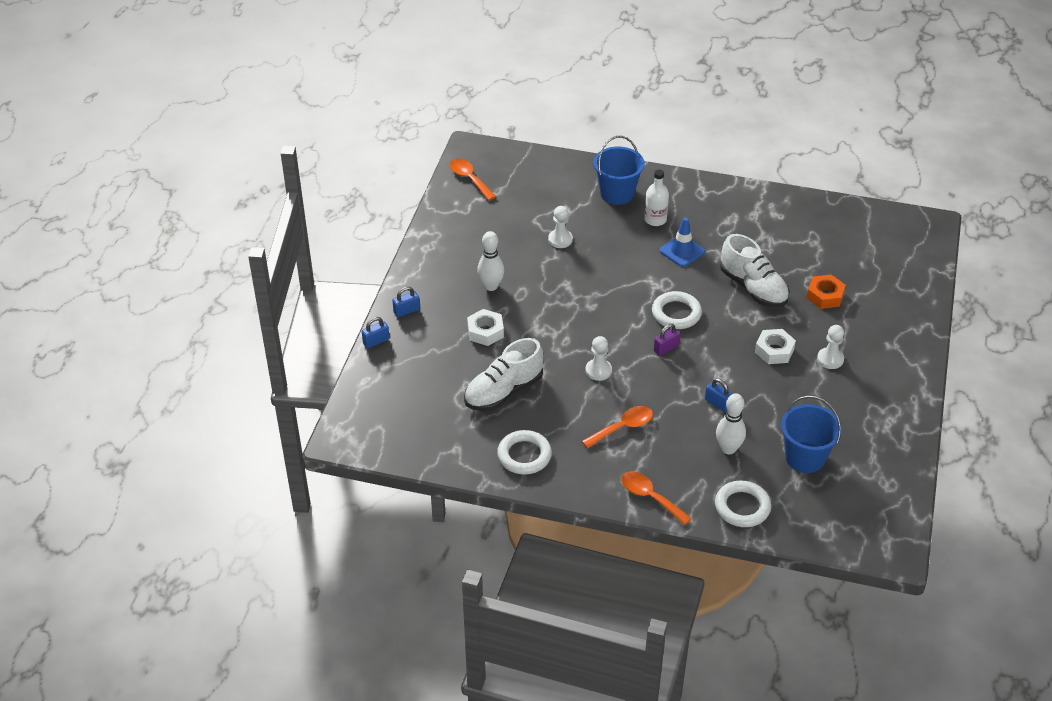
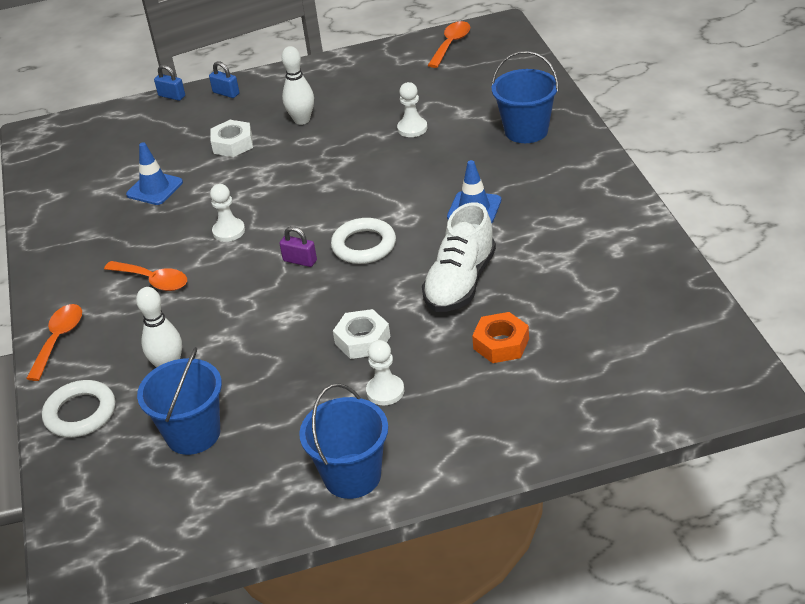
camera: 65 degrees right, 5 degrees down
white shoe [464,338,544,411] -> blue traffic cone [126,142,183,205]
white ring [497,430,552,475] -> none
white bottle [644,169,669,226] -> none
blue padlock [705,378,732,412] -> none
none -> blue bucket [299,383,388,499]

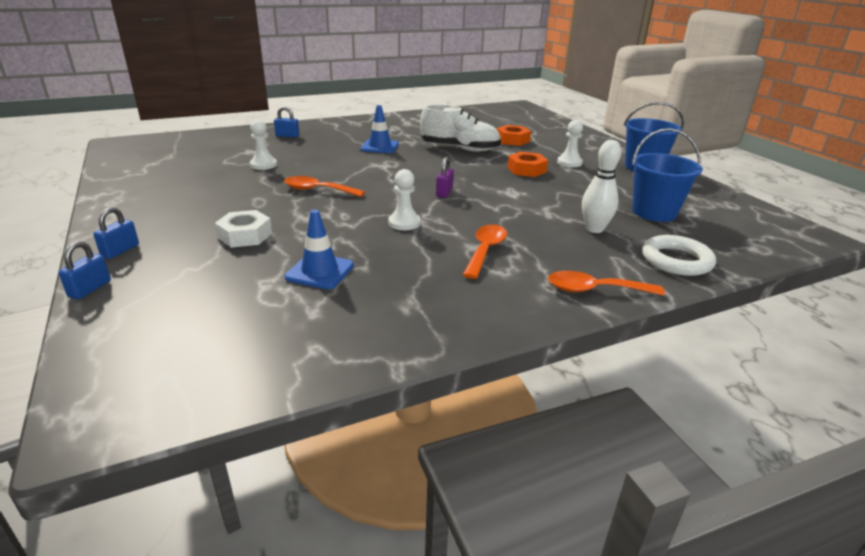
camera: 105 degrees left, 10 degrees down
white bowling pin [282,46,314,125] -> none
white ring [331,218,396,264] -> none
white nut [333,309,391,359] -> orange nut [507,152,548,177]
orange spoon [428,21,470,68] -> orange spoon moved to [284,176,365,197]
blue bucket [492,51,559,143] -> blue padlock [274,107,299,137]

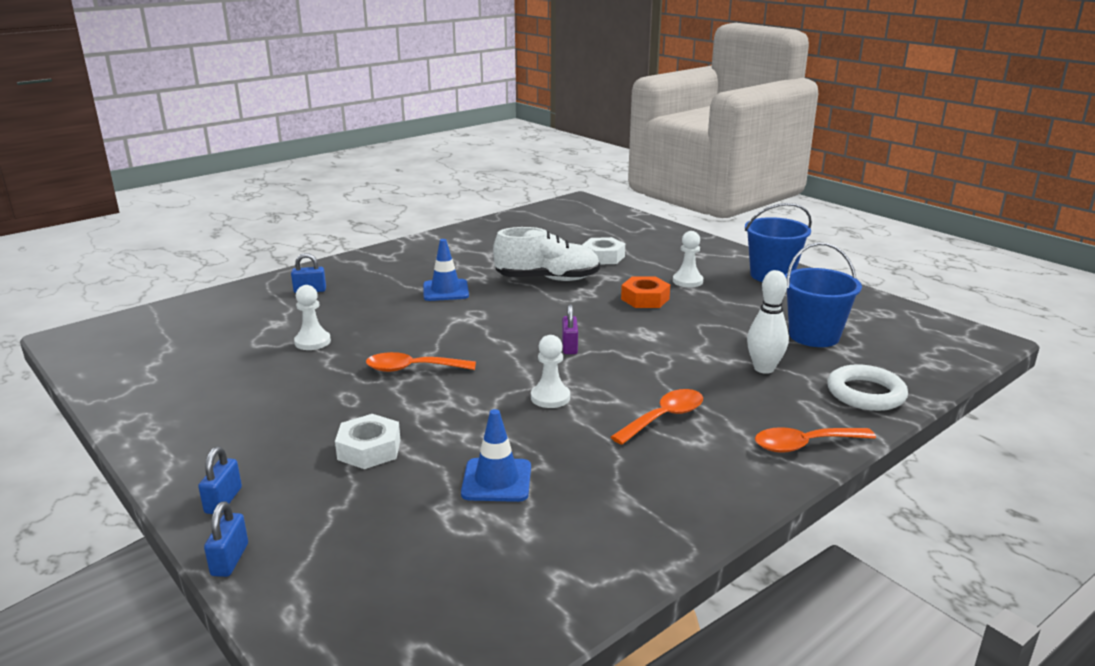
camera: 15 degrees left, 5 degrees down
orange spoon [463,224,507,279] -> orange spoon turned 45 degrees clockwise [611,389,703,445]
orange nut [497,125,531,146] -> white nut [582,237,625,265]

